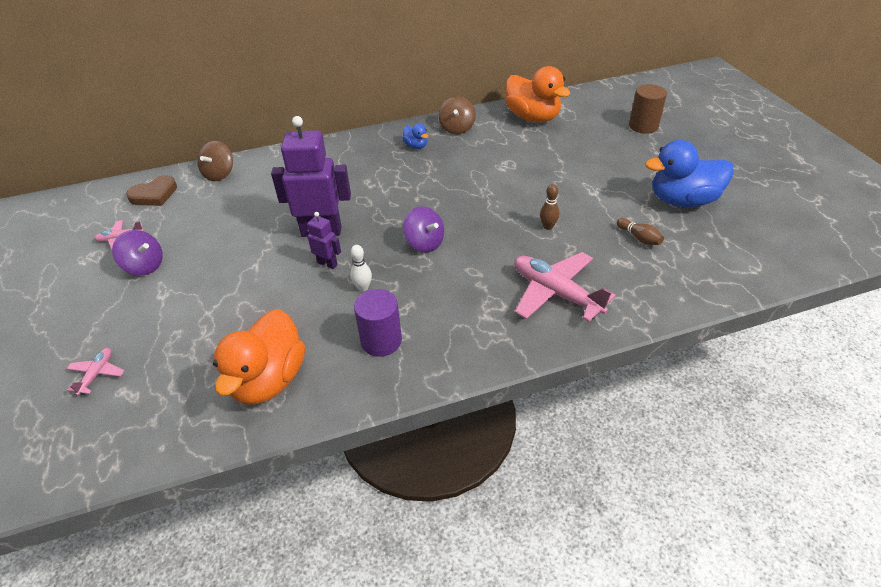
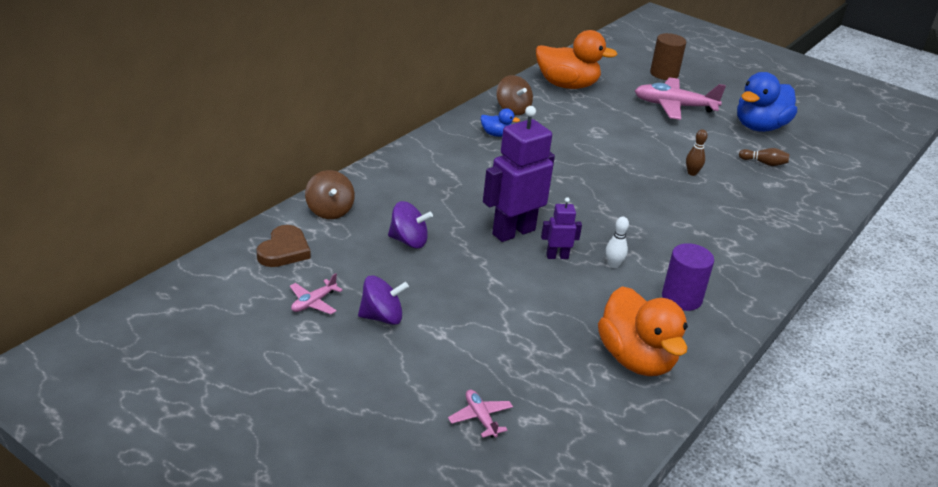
camera: 40 degrees left, 10 degrees down
purple spinning top [403,206,444,252] -> purple spinning top moved to [388,201,433,248]
pink plane [514,252,616,322] -> pink plane moved to [635,77,726,120]

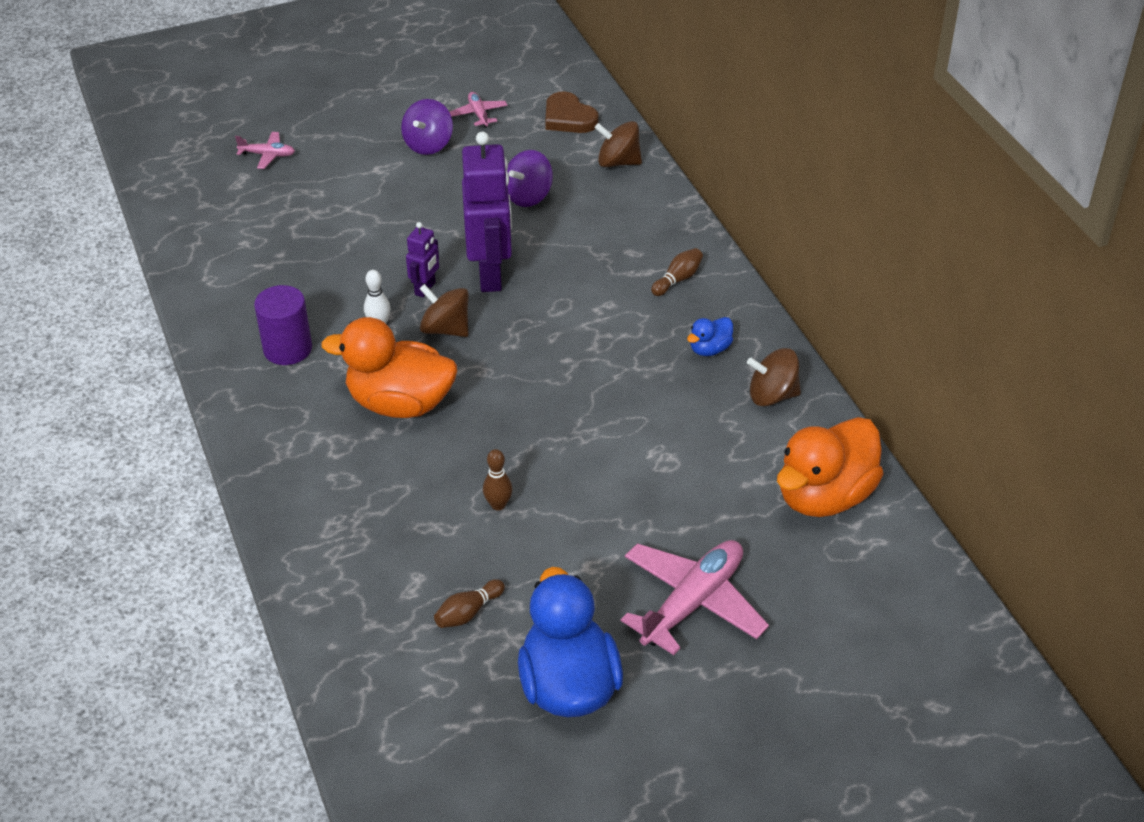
camera: 125 degrees right, 10 degrees up
orange duck [598,286,688,376] -> orange duck moved to [321,317,457,418]
brown cylinder [650,33,686,80] -> none
none -> brown spinning top [420,284,469,337]
none -> brown bowling pin [651,248,703,296]

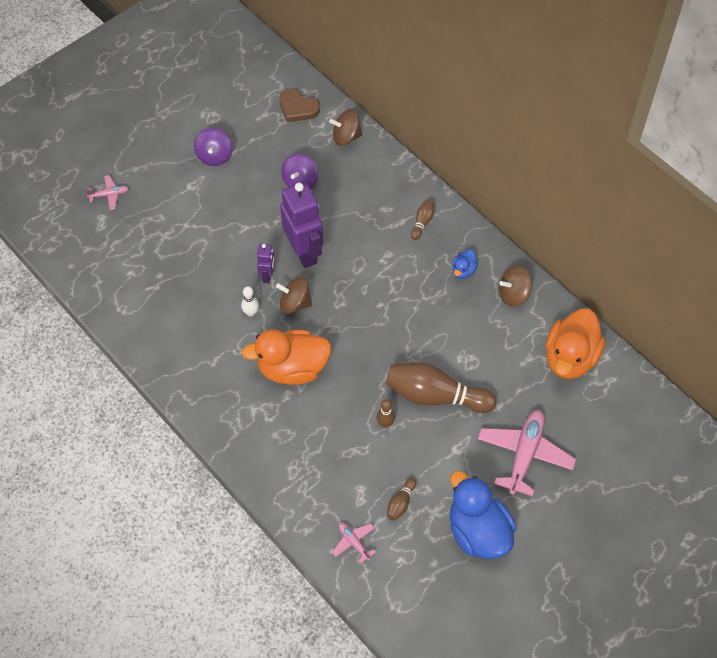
camera: 20 degrees left, 15 degrees up
purple cylinder [254,285,312,365] -> none
pink plane [449,92,508,128] -> pink plane moved to [332,523,376,564]
none -> brown bowling pin [386,362,496,413]

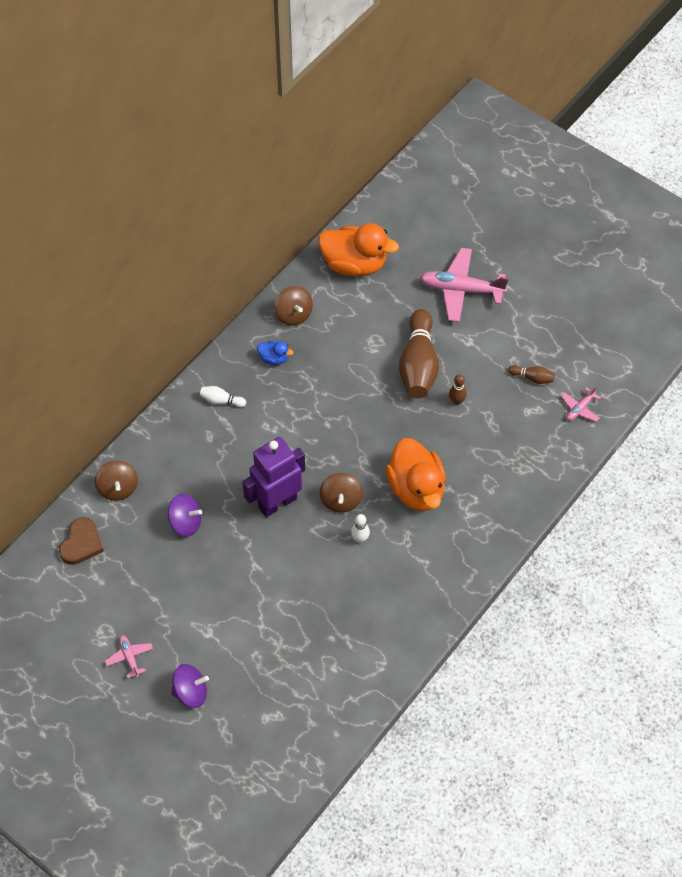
camera: 100 degrees left, 0 degrees up
pink plane [85,175,129,210] -> pink plane moved to [105,635,153,679]
purple spinning top [194,128,233,166] -> purple spinning top moved to [171,664,209,708]
purple robot [257,244,275,283] -> none
brown bowling pin [411,200,434,240] -> white bowling pin [200,386,246,407]
blue duck [450,471,516,559] -> none

